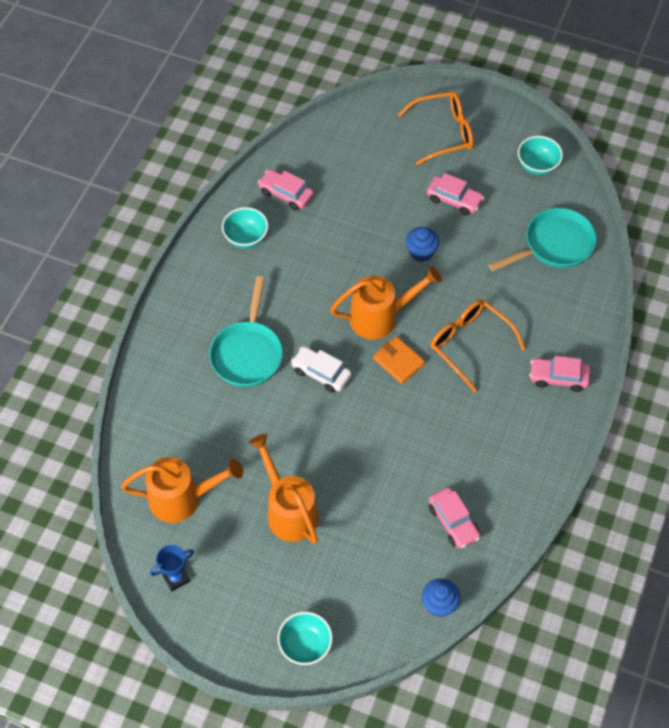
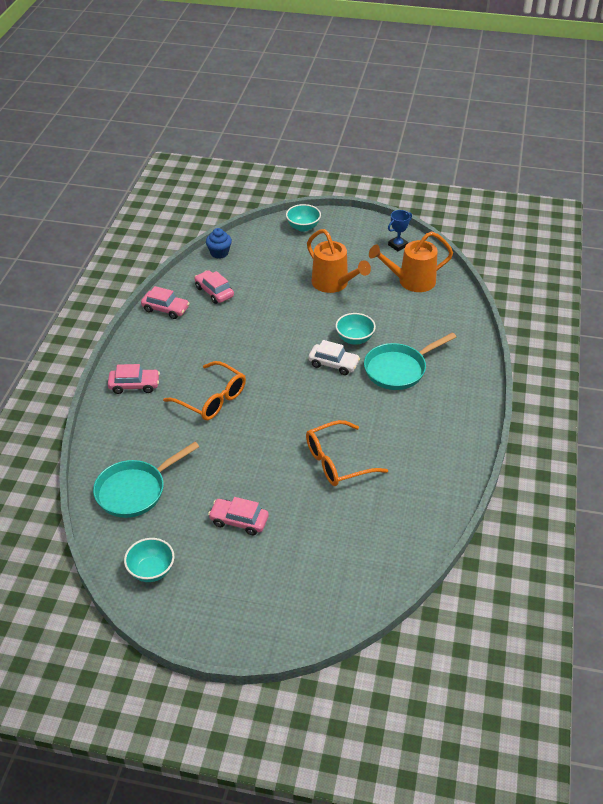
camera: 170 degrees right, 15 degrees down
turquoise pan [209,276,283,387] -> turquoise pan turned 120 degrees counterclockwise [364,332,456,390]
turquoise bowl [222,207,268,248] -> turquoise bowl moved to [335,313,376,345]
pink car [258,169,314,210] -> pink car moved to [141,286,190,319]
orange watering can [330,266,442,340] -> none
orange wallet [373,336,425,384] -> none
orange glasses [398,91,473,165] -> orange glasses moved to [306,420,388,486]
blue cupcake [406,227,439,262] -> none

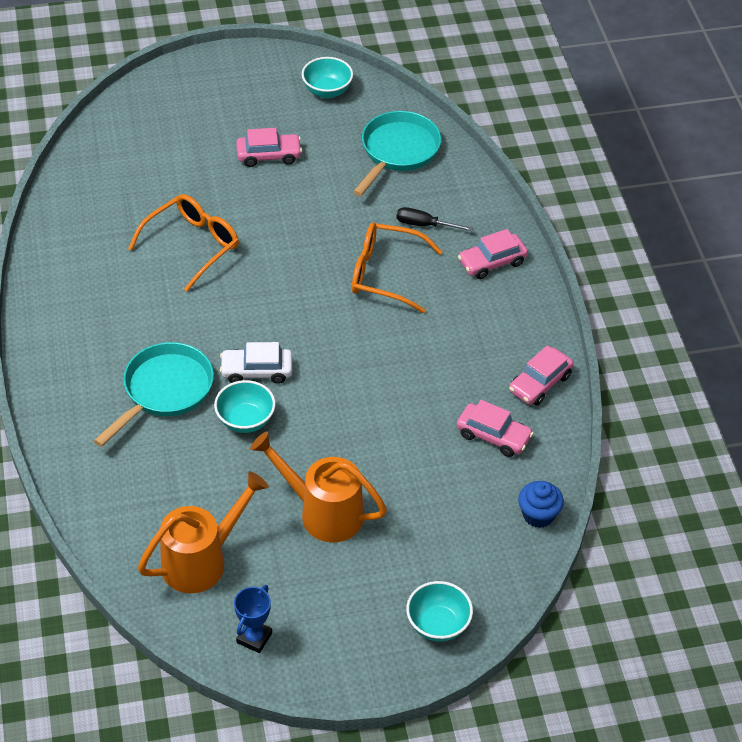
camera: 155 degrees right, 5 degrees up
pink car [141,286,190,319] -> pink car turned 45 degrees counterclockwise [509,346,574,406]
none -> black screwdriver [396,207,473,231]

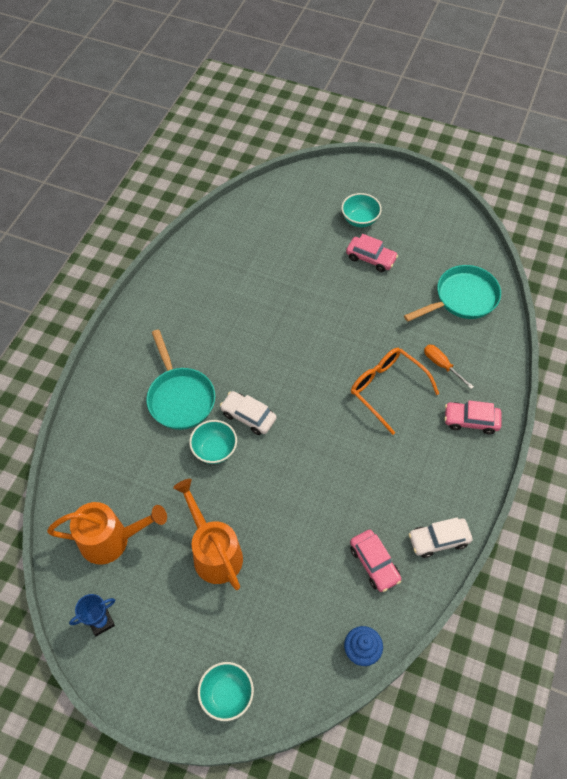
camera: 35 degrees right, 10 degrees up
turquoise pan [94,342,214,447] -> turquoise pan turned 90 degrees clockwise [146,329,215,430]
orange glasses [128,194,239,292] -> none
turquoise bowl [302,57,353,98] -> turquoise bowl moved to [341,193,382,227]
black screwdriver [396,207,473,231] -> orange screwdriver [424,345,474,389]
pink car [509,346,574,406] -> white car [409,517,472,558]

